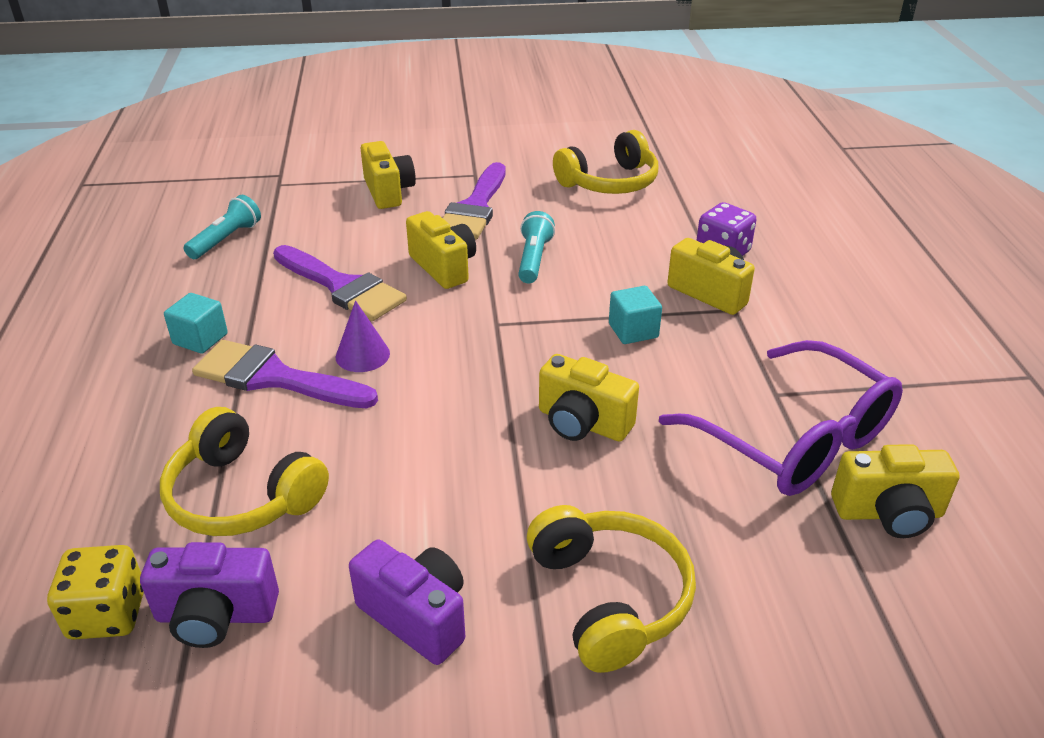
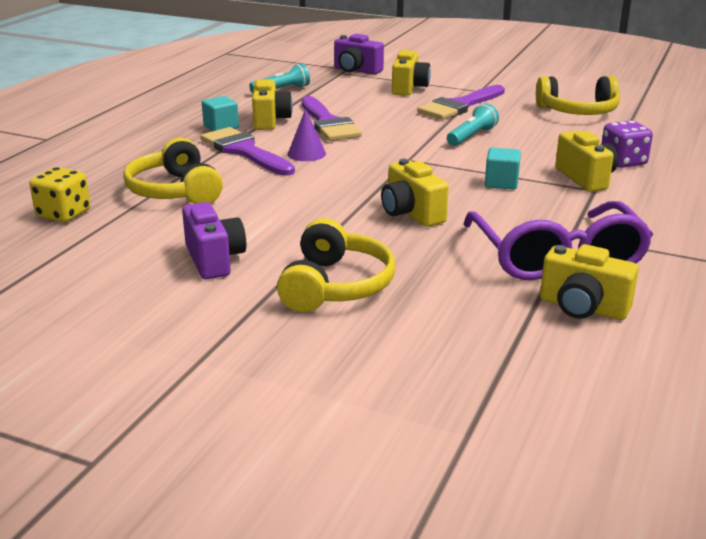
camera: 30 degrees right, 10 degrees down
purple camera [140,542,279,648] -> purple camera moved to [334,34,384,75]
yellow camera [406,211,476,289] -> yellow camera moved to [252,79,293,130]

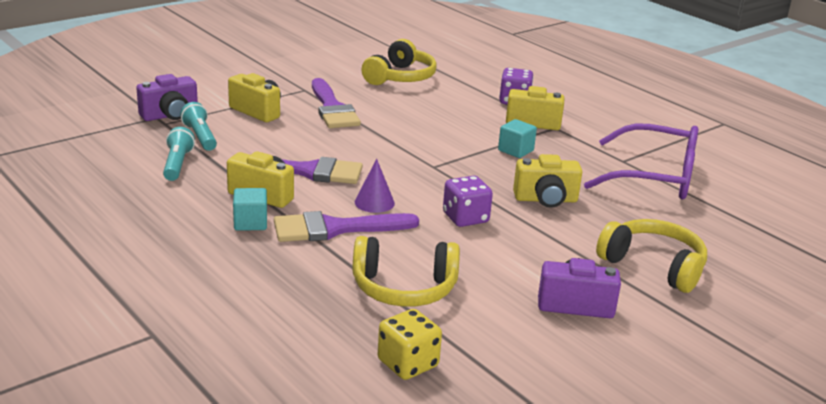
camera: 65 degrees left, 0 degrees up
turquoise flashlight [447,103,499,146] -> turquoise flashlight moved to [180,102,217,151]
yellow camera [540,244,639,320] -> none
none -> purple dice [443,176,493,227]

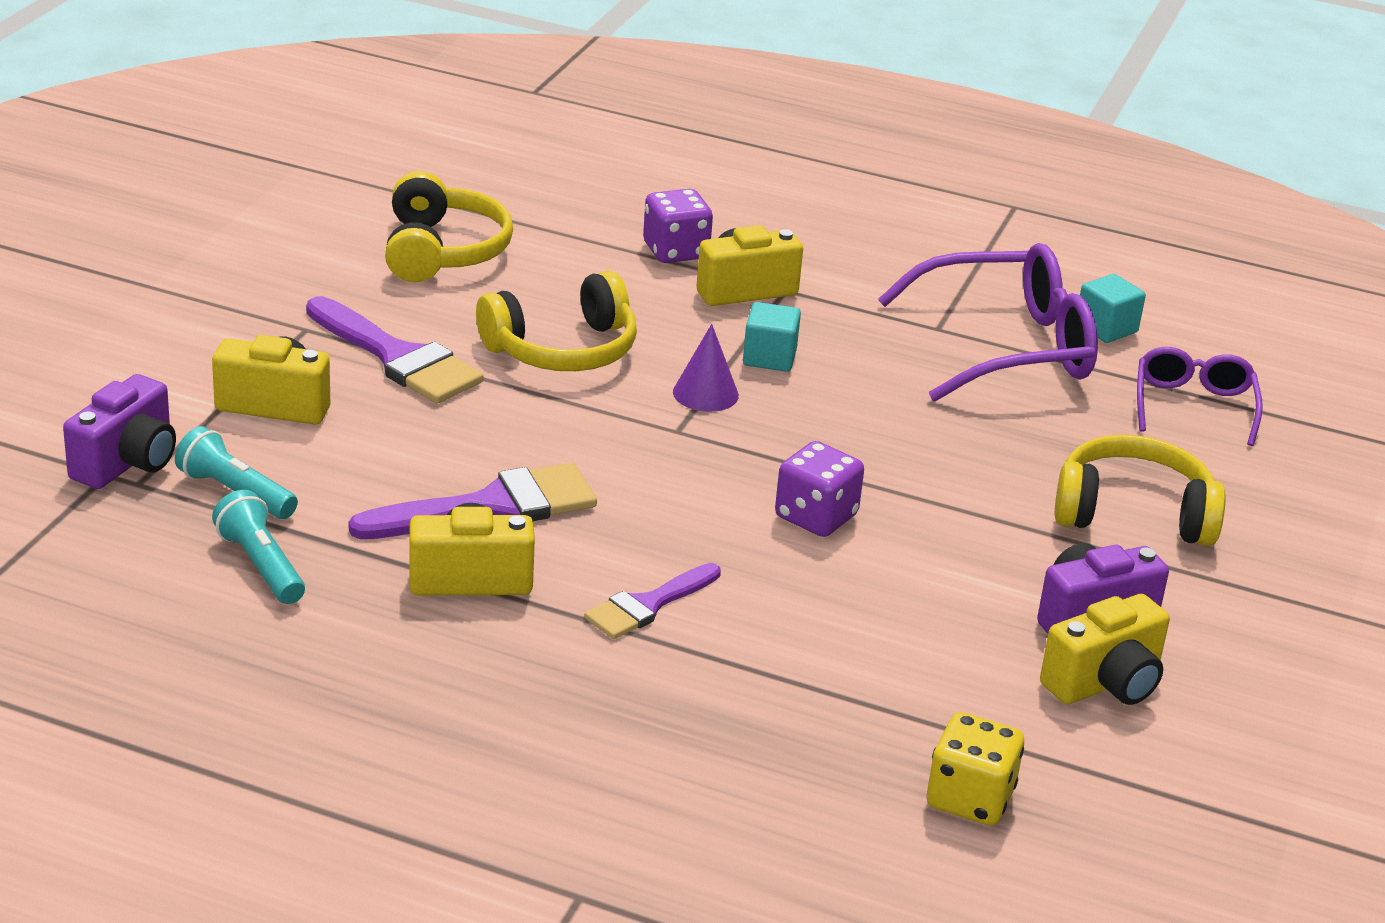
camera: 30 degrees left, 5 degrees up
turquoise cube [233,188,267,231] -> turquoise cube moved to [1080,274,1146,343]
purple brush [274,211,419,242] -> purple brush [584,563,721,639], size x0.62
yellow headphones [353,236,460,307] -> yellow headphones moved to [476,271,637,371]
purple cone [355,159,395,213] -> purple cone moved to [673,324,739,412]
yellow camera [513,154,582,208] -> yellow camera moved to [1040,594,1170,705]
none -> purple glasses [1137,347,1263,446]

